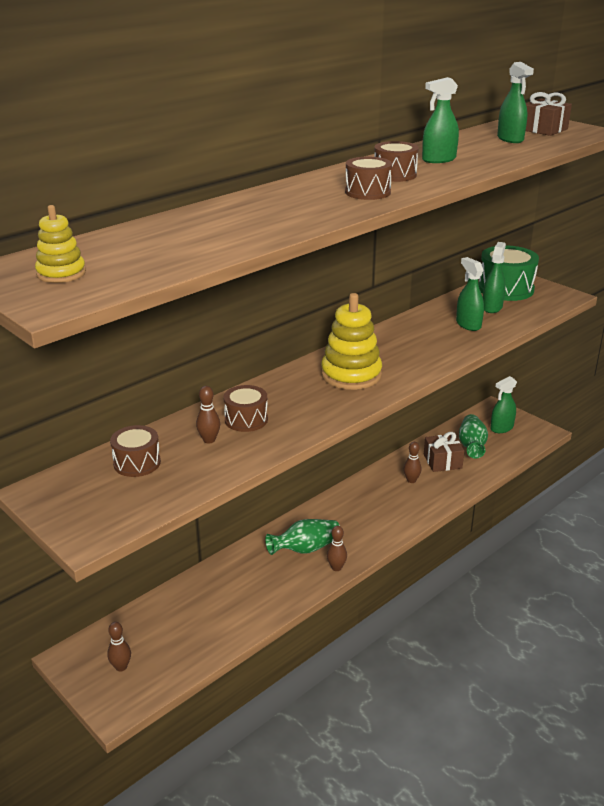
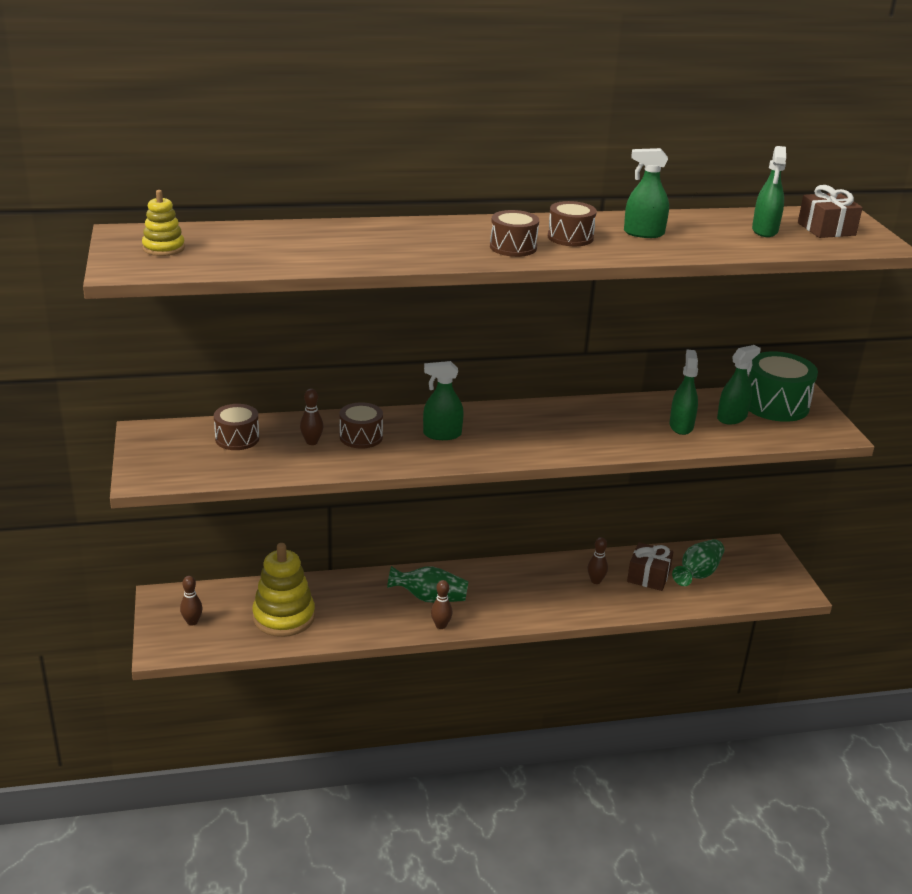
camera: 30 degrees right, 0 degrees up
yellow stacking toy [321,293,382,390] -> yellow stacking toy moved to [252,543,315,637]
green spray bottle [490,376,517,433] -> green spray bottle moved to [423,361,464,440]

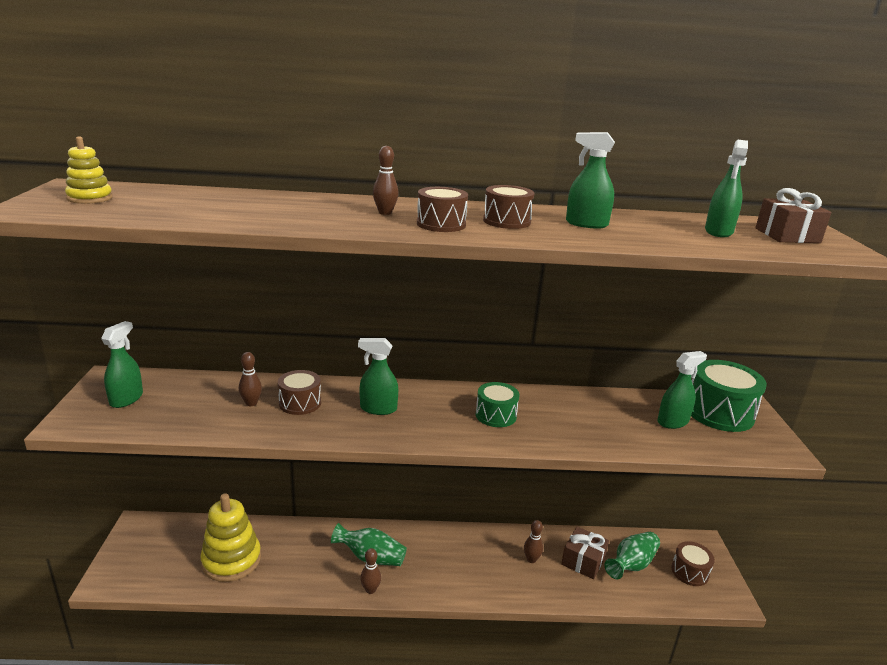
camera: 10 degrees right, 5 degrees down
brown bowling pin [180,576,203,626] -> brown bowling pin moved to [373,146,399,215]
brown drum [214,404,259,450] -> brown drum moved to [671,541,715,586]
green spray bottle [669,350,698,435] -> green spray bottle moved to [101,321,143,408]
none -> green drum [476,382,519,427]

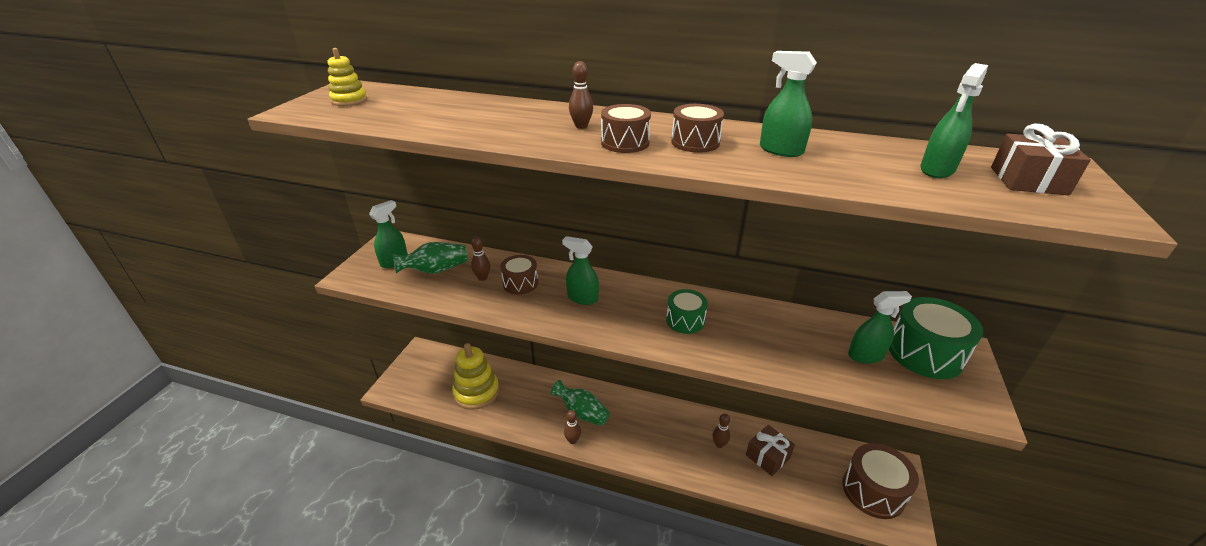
camera: 20 degrees right, 10 degrees up
green vase [605,532,660,579] -> green vase moved to [392,242,468,274]
brown drum [671,541,715,586] -> brown drum [843,443,919,519], size x1.67

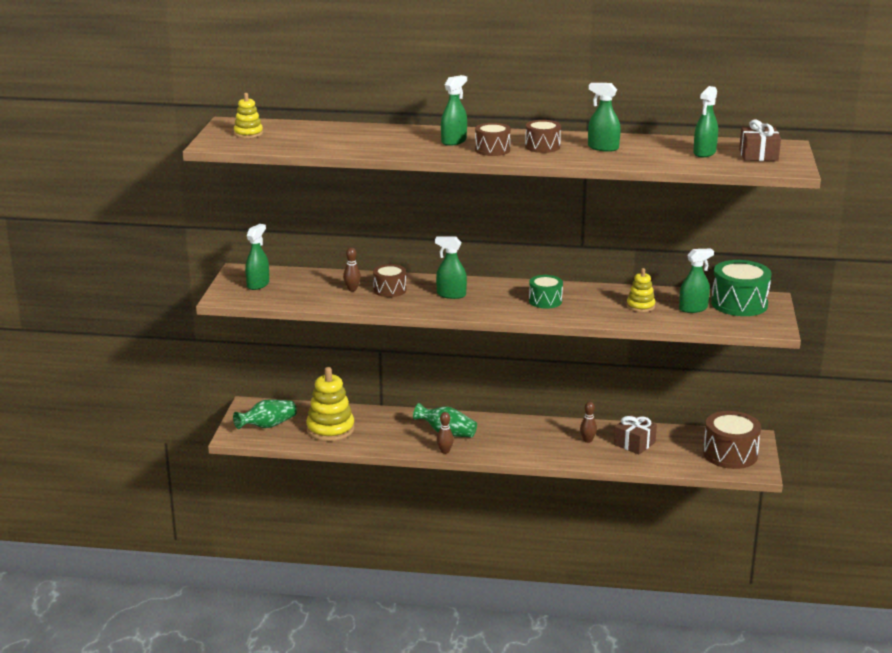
camera: 10 degrees left, 10 degrees down
green vase [392,242,468,274] -> green vase moved to [233,399,297,429]
brown bowling pin [569,61,593,129] -> green spray bottle [441,75,467,146]
none -> yellow stacking toy [627,268,655,312]

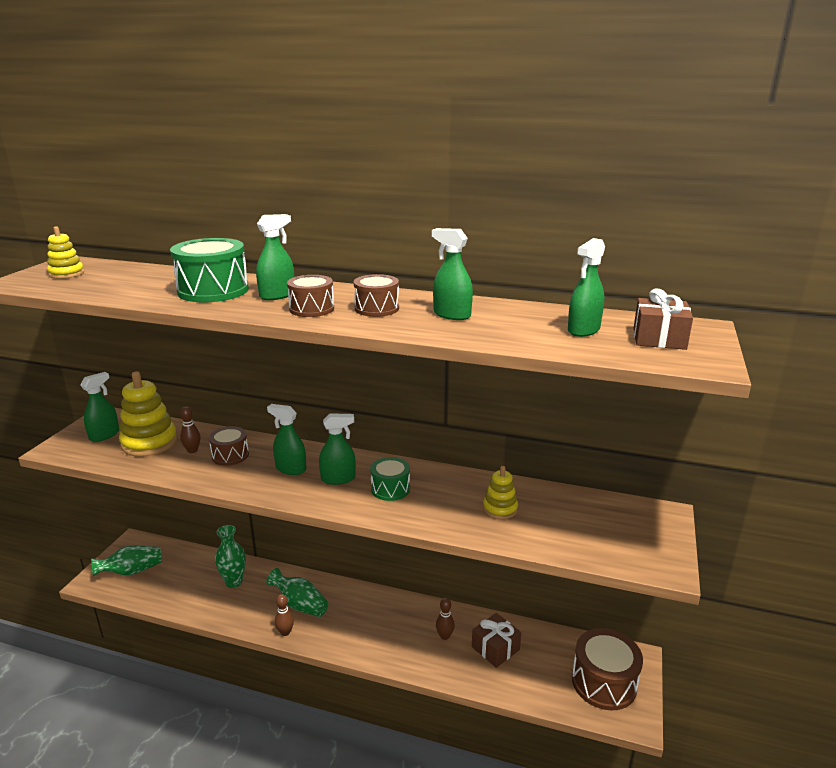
camera: 10 degrees right, 0 degrees up
yellow stacking toy [306,367,355,441] -> yellow stacking toy moved to [119,371,178,457]
green spray bottle [679,249,714,313] -> green spray bottle moved to [319,413,356,485]
green drum [711,260,772,316] -> green drum moved to [170,238,249,302]
none -> green vase [215,525,246,588]

